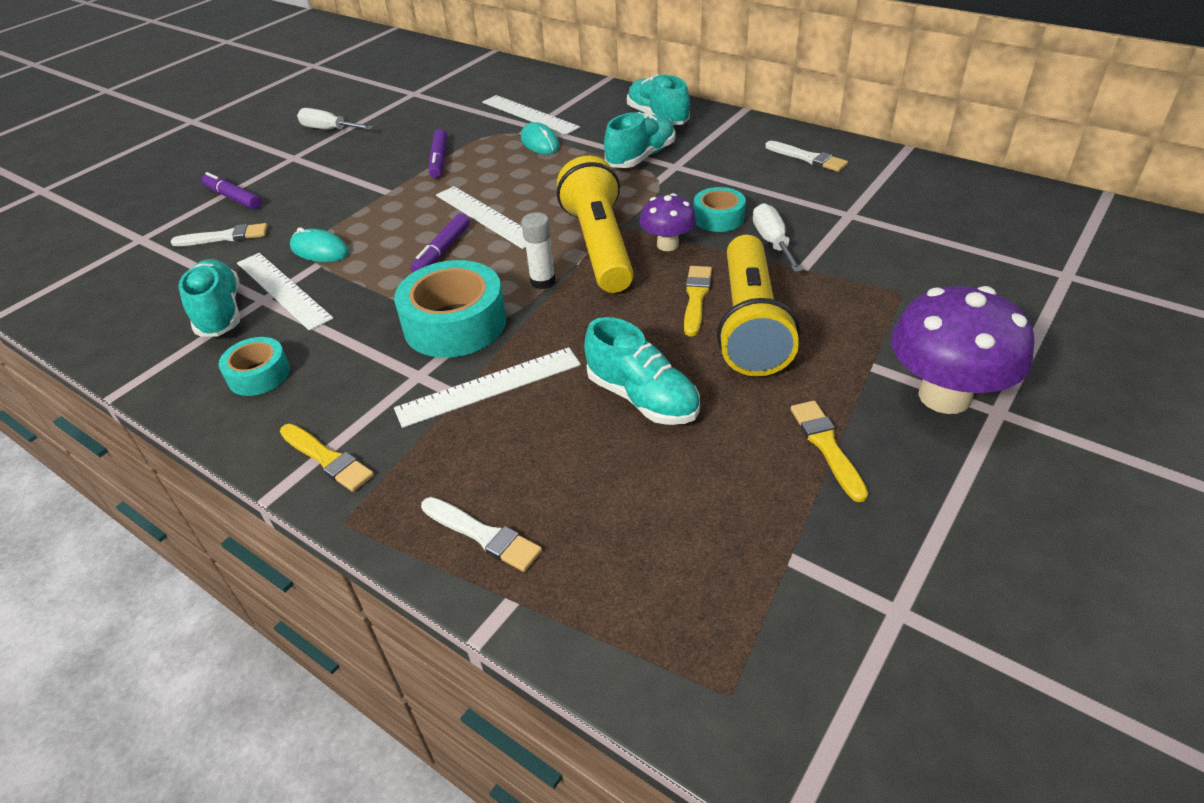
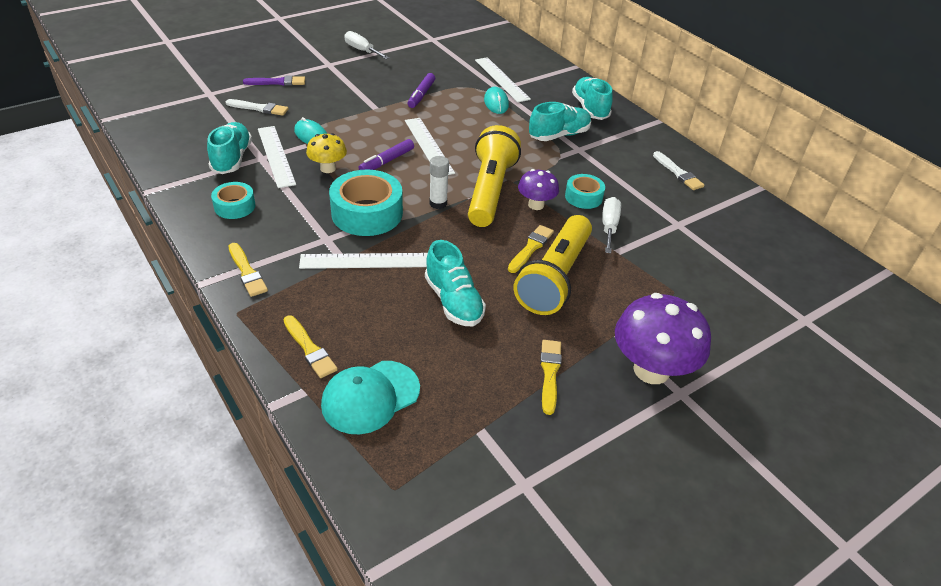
camera: 15 degrees right, 0 degrees up
purple marker [202,172,262,209] -> purple brush [243,76,305,86]
white brush [421,497,542,572] -> yellow brush [283,315,338,378]
none -> yellow mushroom [306,133,347,173]
none -> turquoise cap [321,361,420,434]

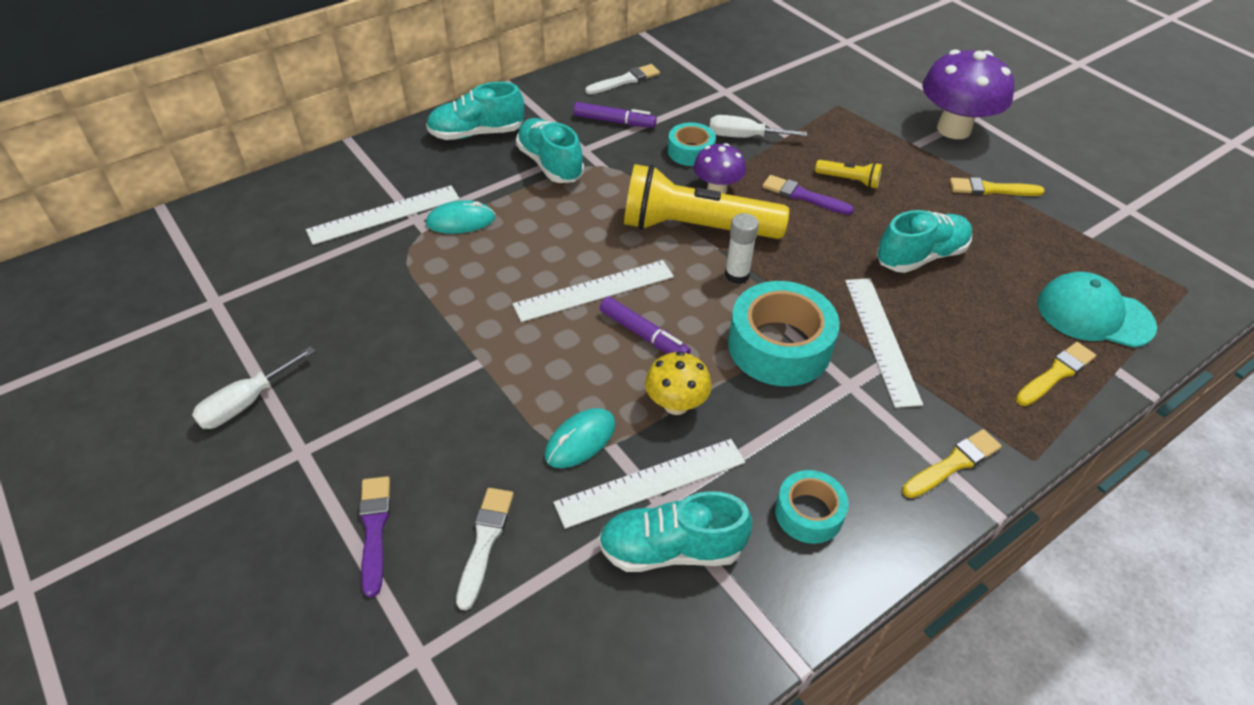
camera: 90 degrees left, 5 degrees up
turquoise cap [321,361,420,434] -> turquoise cap turned 150 degrees clockwise [1037,272,1157,348]
purple marker [408,73,435,108] -> purple marker moved to [574,102,657,128]
yellow brush [508,225,554,273] -> purple brush [762,175,854,215]
yellow flashlight [513,215,592,315] -> yellow flashlight [815,160,882,189], size x0.43

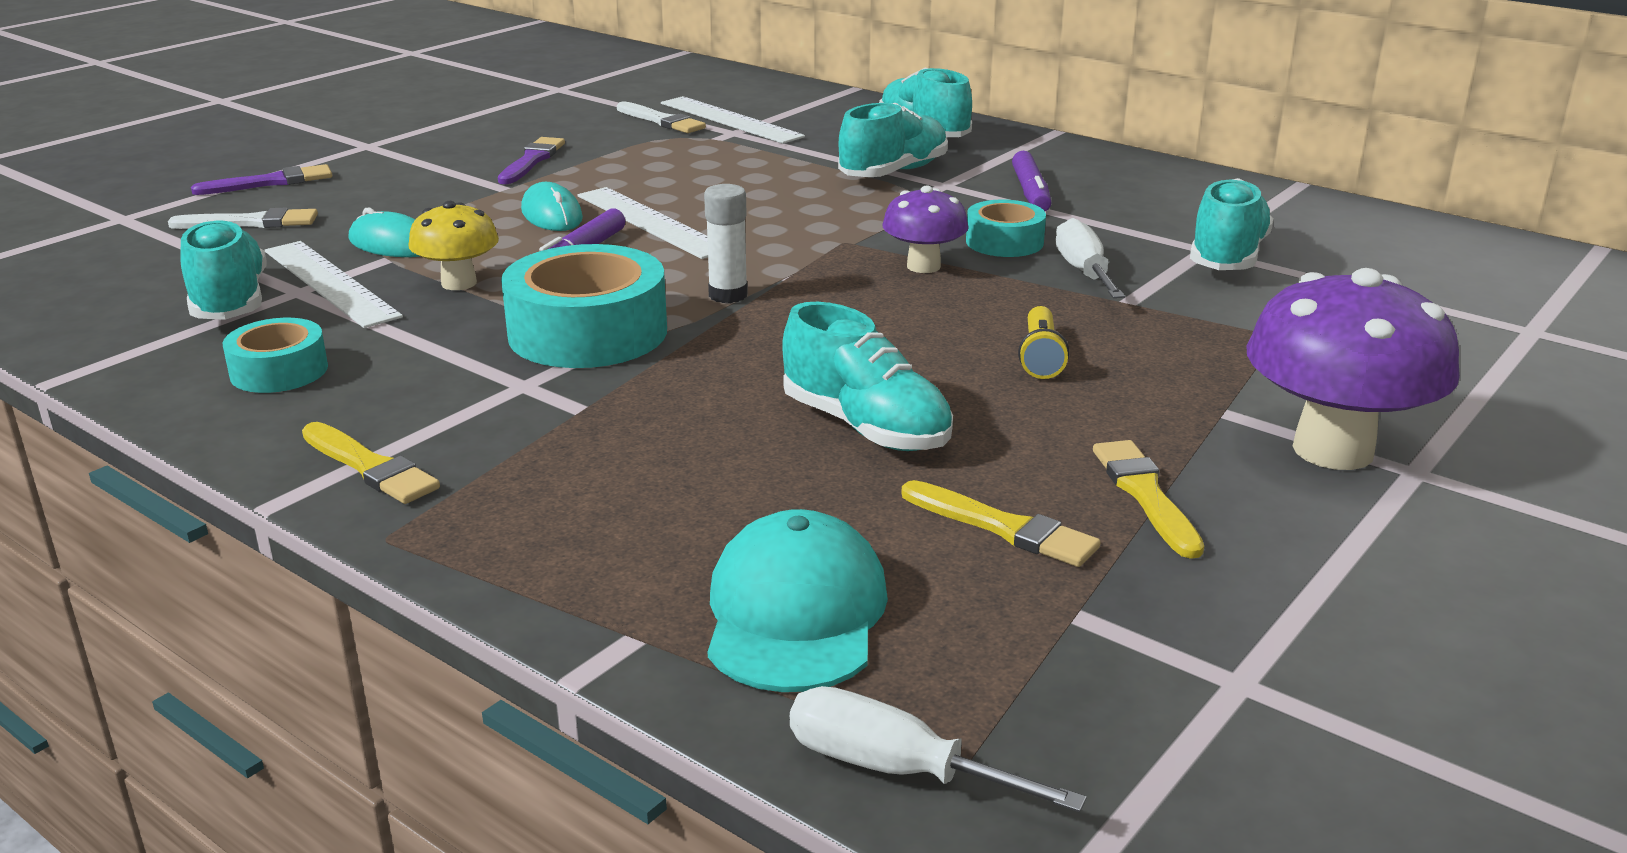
camera: 75 degrees right, 20 degrees down
white screwdriver [192,346,315,429] -> white screwdriver moved to [790,686,1087,812]
turquoise mouse [426,200,495,234] -> turquoise mouse moved to [521,182,583,231]
white brush [585,64,660,94] -> white brush moved to [617,102,706,133]
yellow flashlight [624,164,789,239] -> none
purple brush [762,175,854,215] -> purple brush moved to [498,137,565,184]
white ruler [845,278,923,408] -> none
yellow brush [1015,342,1096,406] -> yellow brush moved to [902,480,1100,567]
none -> turquoise shoe [1190,178,1274,270]

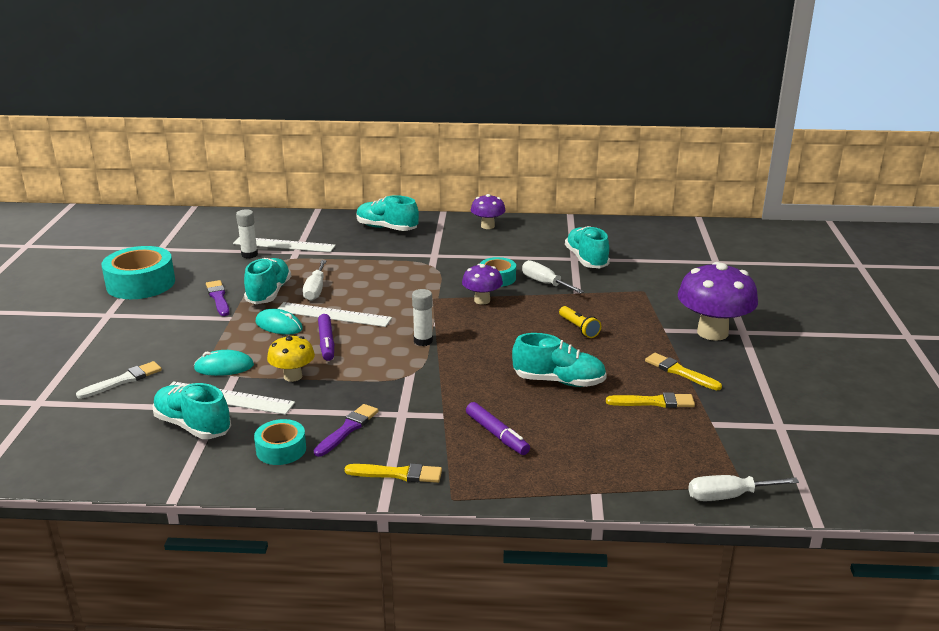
camera: 35 degrees left, 0 degrees up
purple brush [191,164,332,195] -> purple brush moved to [314,404,378,457]
turquoise tape [501,244,667,368] -> turquoise tape moved to [101,246,175,299]
white brush [617,102,706,133] -> white glue stick [236,209,258,258]
turquoise cap [708,509,888,692] -> none
turquoise shoe [838,103,948,177] -> turquoise shoe moved to [244,258,291,304]
purple marker [1012,151,1051,211] -> purple marker moved to [466,402,530,455]
none -> white screwdriver [303,260,327,301]
none -> purple mushroom [471,194,505,229]

